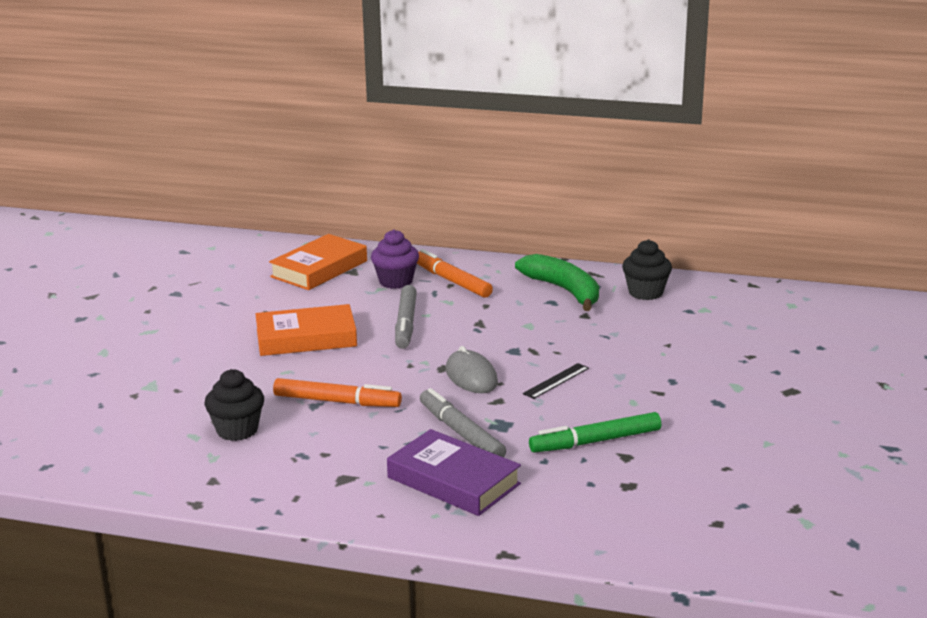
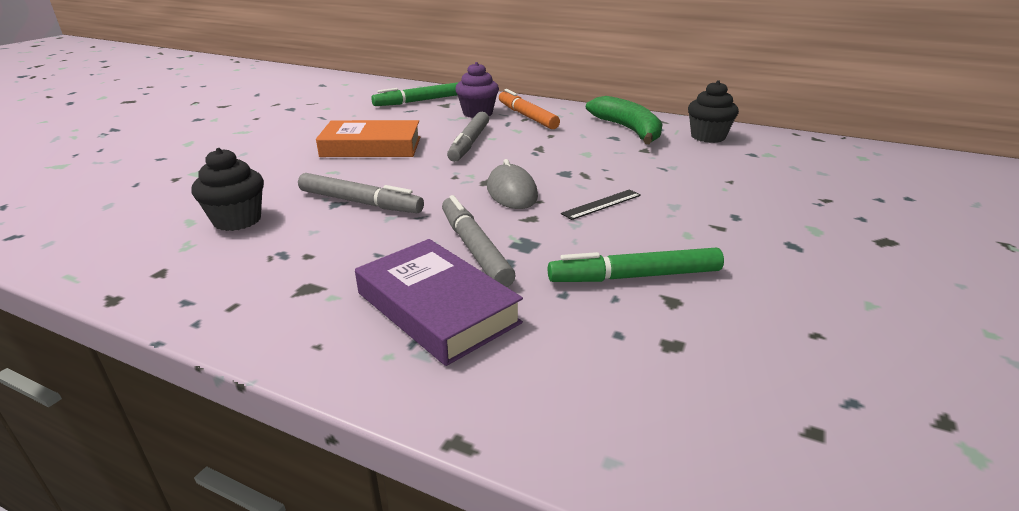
camera: 10 degrees right, 5 degrees up
orange book [269,234,367,290] -> green marker [371,82,459,106]
orange marker [273,378,402,407] -> grey marker [298,173,424,213]

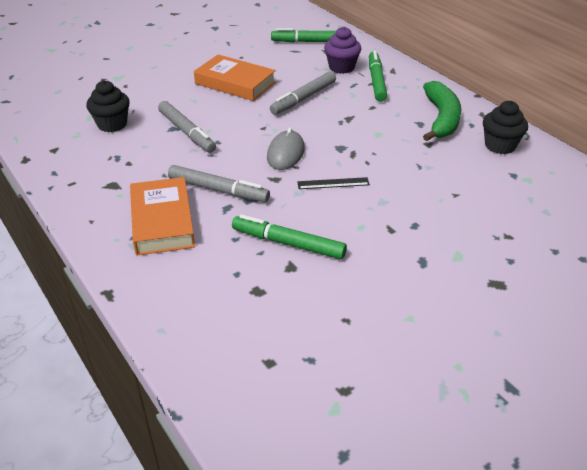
camera: 30 degrees right, 10 degrees up
purple book [355,239,523,366] -> orange book [130,177,195,255]
grey marker [442,195,515,287] -> grey marker turned 105 degrees clockwise [168,165,270,202]
orange marker [499,89,560,129] -> green marker [369,50,387,102]

